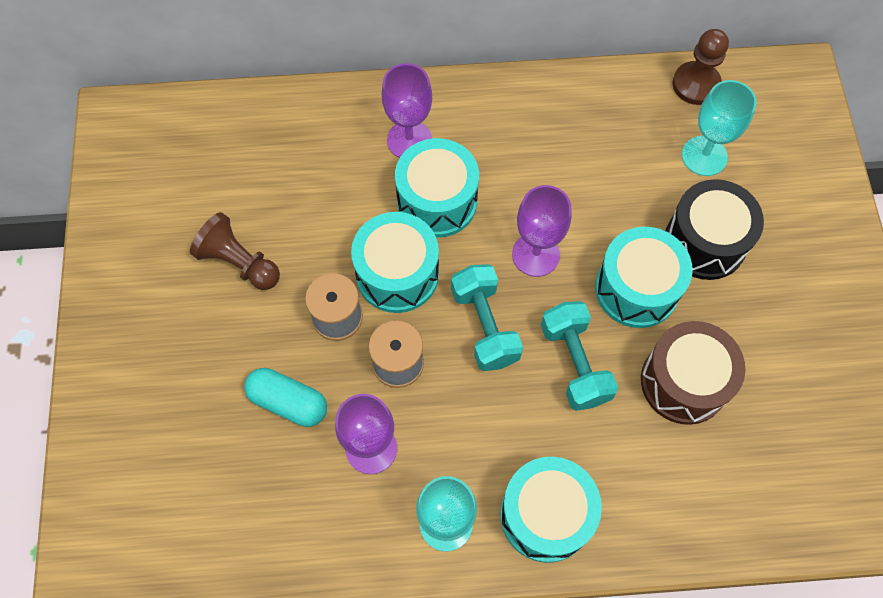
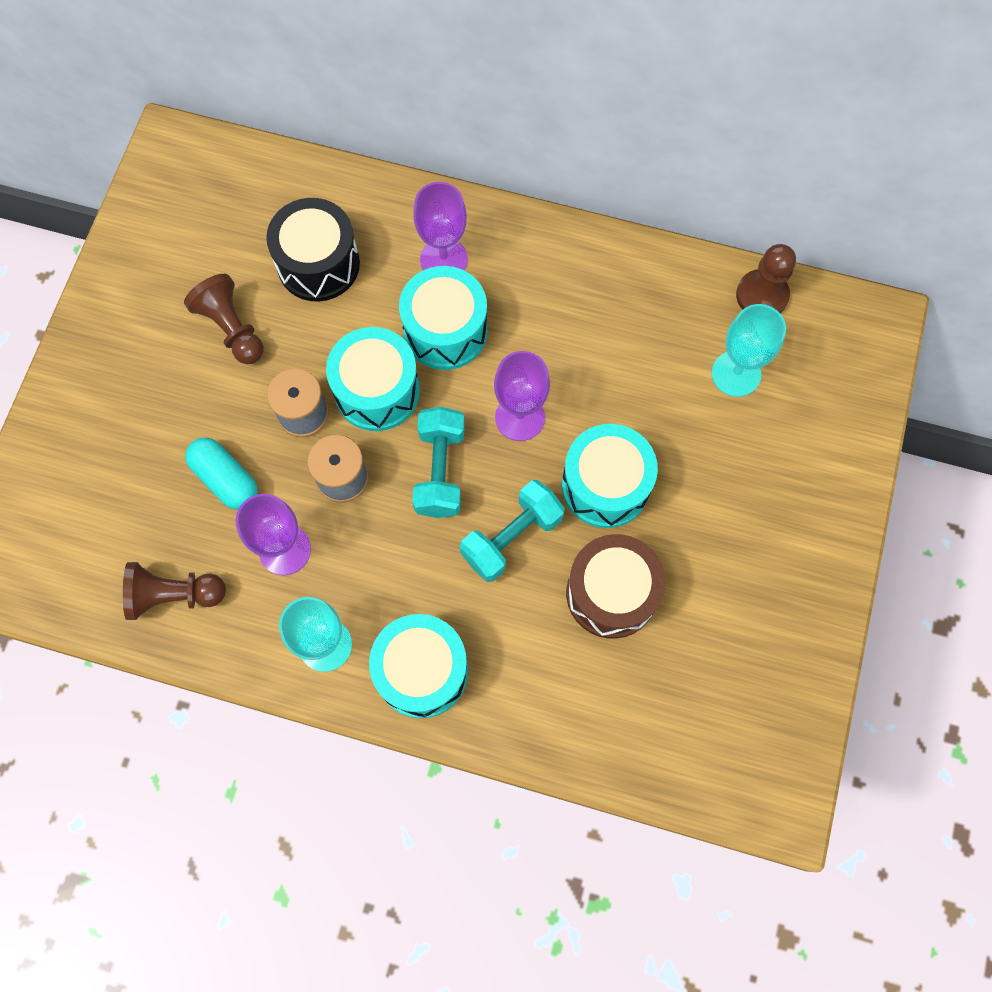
camera: 20 degrees right, 5 degrees up
turquoise dumbbell [541,301,618,411] -> turquoise dumbbell turned 45 degrees clockwise [460,480,565,582]
black drum [666,179,764,280] -> black drum moved to [266,198,360,301]
none -> brown pawn [123,562,226,620]

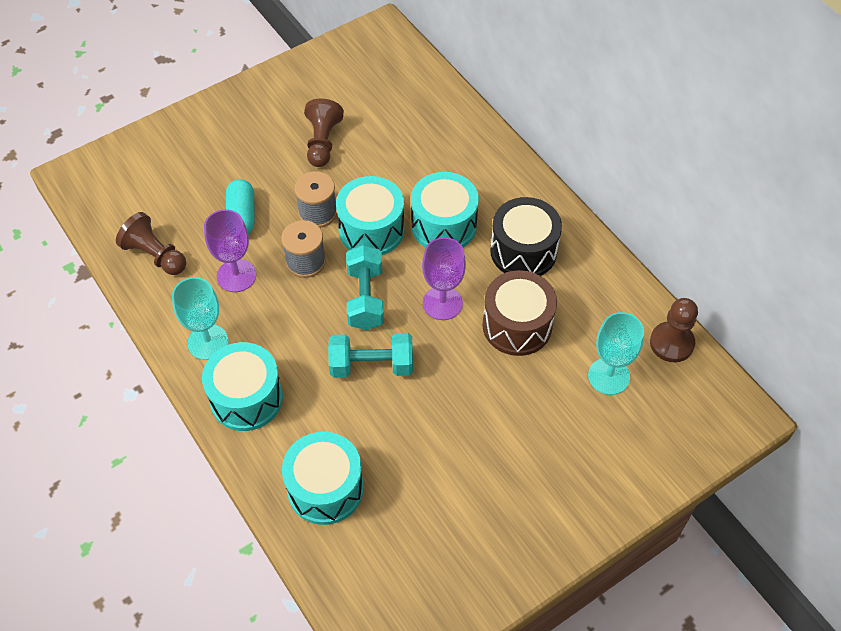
camera: 40 degrees right, 15 degrees down
black drum [266,198,360,301] -> black drum moved to [490,197,562,276]
turquoise dumbbell [412,407,465,518] -> turquoise dumbbell turned 45 degrees counterclockwise [346,245,384,330]
purple goblet [413,182,468,270] -> none
turquoise drum [562,424,658,528] -> turquoise drum moved to [282,432,364,525]
brown drum [566,534,666,639] -> brown drum moved to [482,270,557,356]

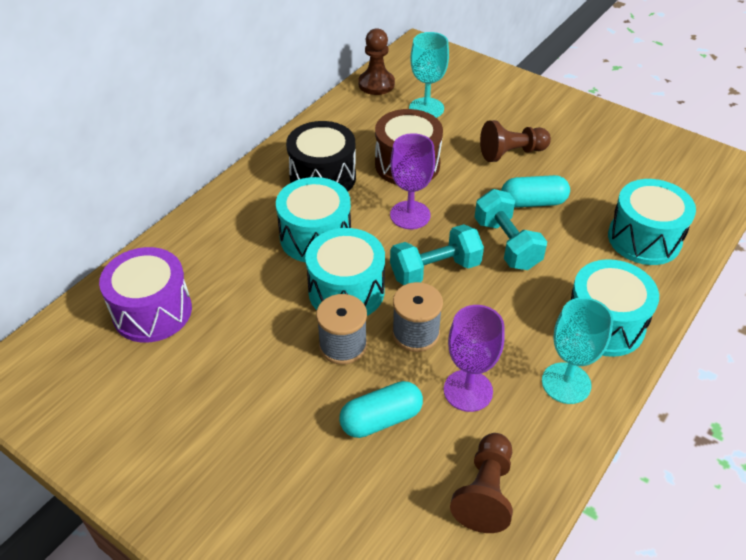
camera: 110 degrees left, 10 degrees down
brown pawn [304,99,344,167] -> brown pawn moved to [480,120,551,162]
none -> purple drum [99,247,192,343]
none -> turquoise capsule [501,175,570,208]

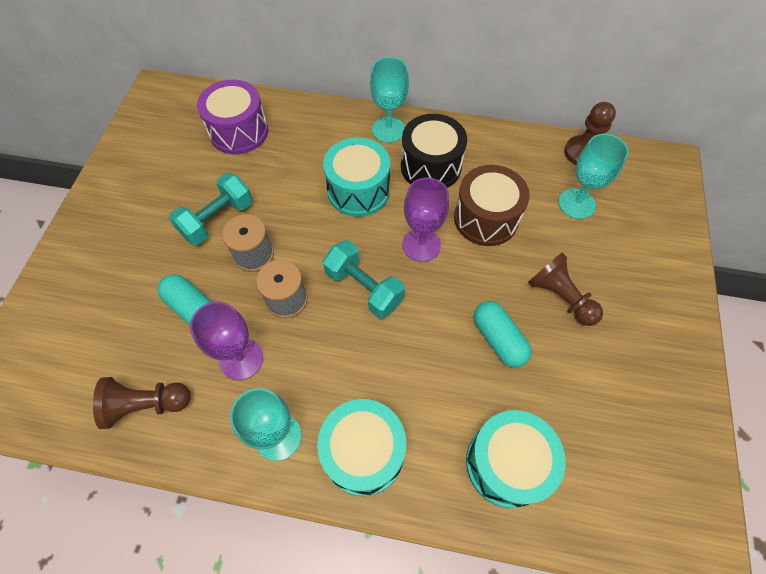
camera: 65 degrees right, 15 degrees up
turquoise drum [305,228,385,316] -> none
turquoise dumbbell [474,189,547,270] -> turquoise dumbbell moved to [169,173,253,245]
none -> turquoise goblet [370,57,409,143]

